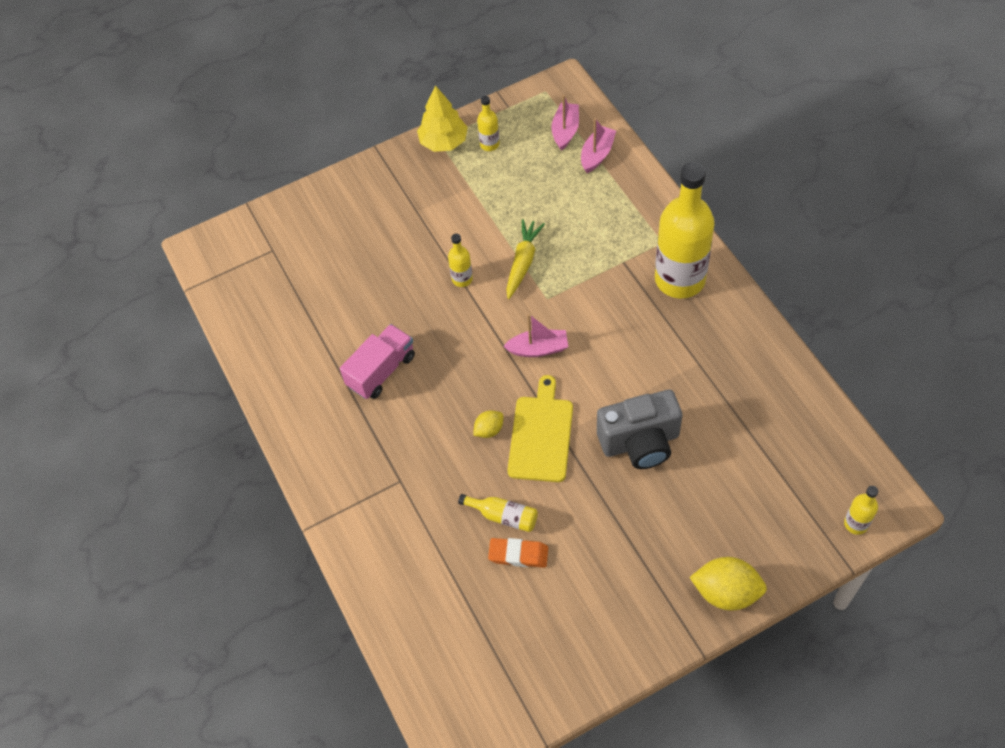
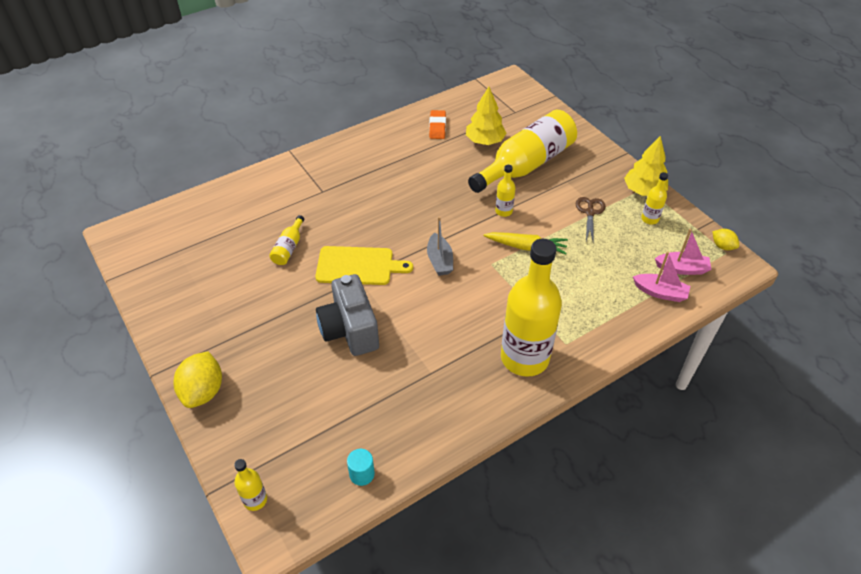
camera: 80 degrees right, 10 degrees down
pink truck [340,324,415,399] -> none
yellow lemon [473,410,503,438] -> yellow lemon moved to [712,229,739,250]
orange eraser [488,538,548,568] -> orange eraser moved to [429,110,446,139]
pink boat [503,314,568,357] -> grey boat [427,217,453,276]
none -> turquoise cylinder [347,449,375,486]
none -> yellow tree [466,87,506,145]
none -> yellow bottle [468,110,577,193]
none -> brown scissors [576,197,606,244]

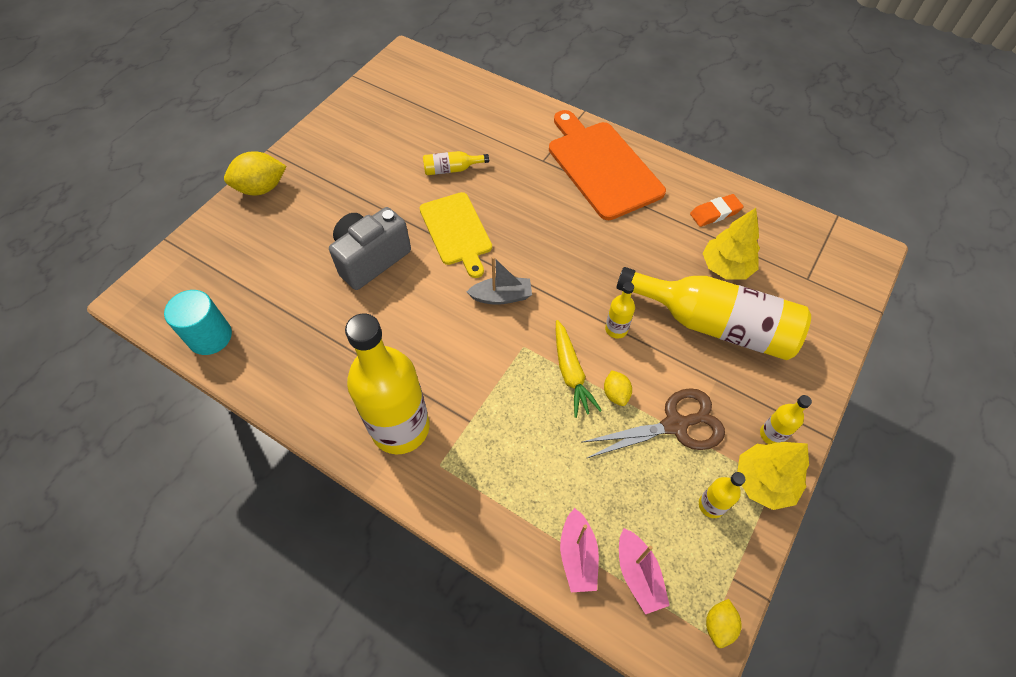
camera: 65 degrees right, 10 degrees up
yellow bottle [234,459,267,511] -> yellow bottle moved to [760,395,812,444]
turquoise cylinder [347,449,375,486] -> turquoise cylinder [164,290,232,355], size x1.73
grey boat [427,217,453,276] -> grey boat turned 150 degrees counterclockwise [467,256,532,305]
brown scissors [576,197,606,244] -> brown scissors [581,388,725,458], size x1.56
none -> orange cutting board [549,110,666,220]
none -> yellow lemon [604,370,632,406]

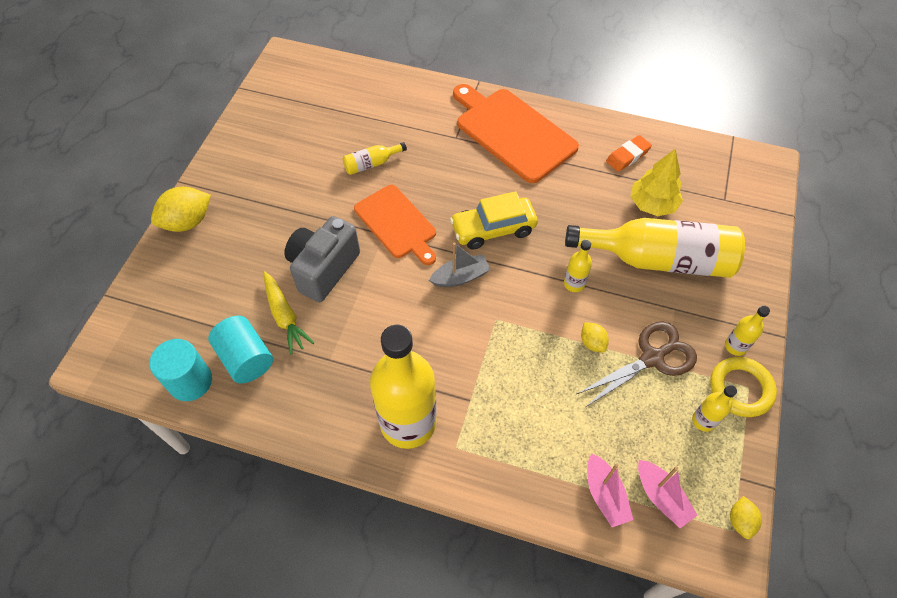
camera: 15 degrees left, 0 degrees up
yellow cutting board [420,192,492,278] -> orange cutting board [354,185,436,265]
yellow carrot [556,320,602,418] -> yellow carrot moved to [263,271,314,355]
yellow tree [737,442,809,510] -> yellow ring [710,357,777,417]
none -> turquoise cylinder [208,316,273,383]
none -> yellow car [450,191,538,250]

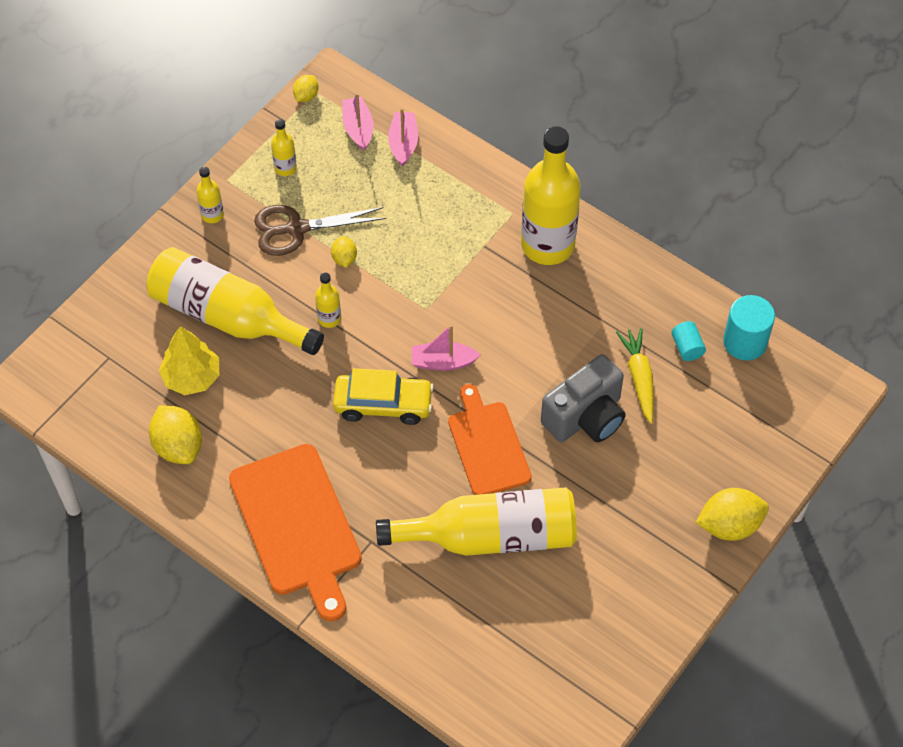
camera: 160 degrees left, 0 degrees up
turquoise cylinder [208,316,273,383] -> turquoise cylinder [671,321,706,361], size x0.58
yellow bottle [343,142,407,175] -> yellow bottle [376,487,577,556], size x2.36
grey boat [429,243,491,287] -> pink boat [412,325,481,371]
orange eraser [606,135,652,172] -> yellow lemon [149,405,202,464]
yellow ring [710,357,777,417] -> none

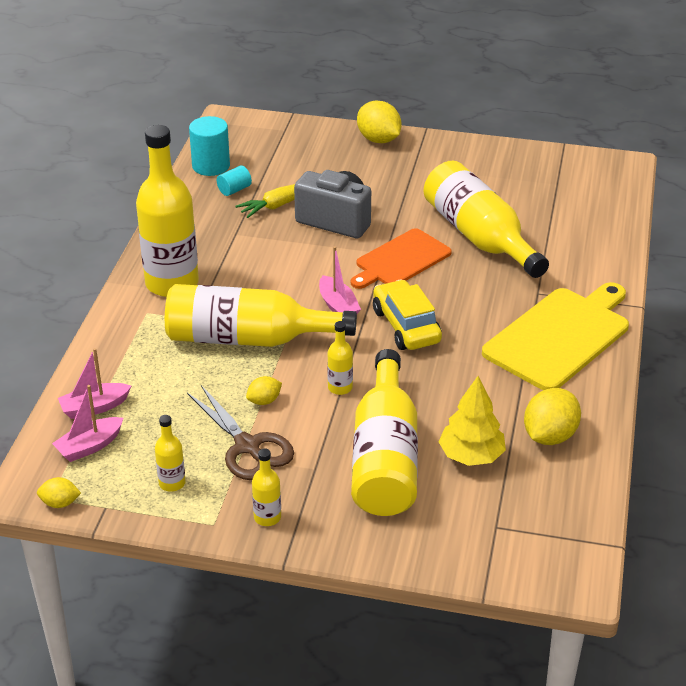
camera: 115 degrees left, 20 degrees down
orange cutting board [229,444,362,621] -> yellow cutting board [482,282,629,390]
none -> yellow bottle [165,284,357,347]

